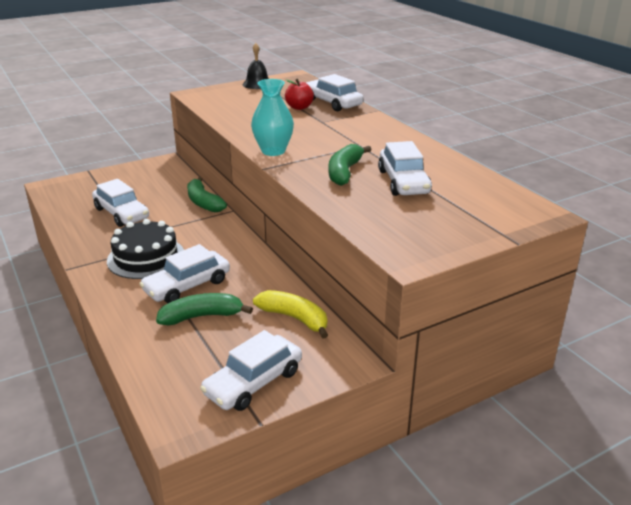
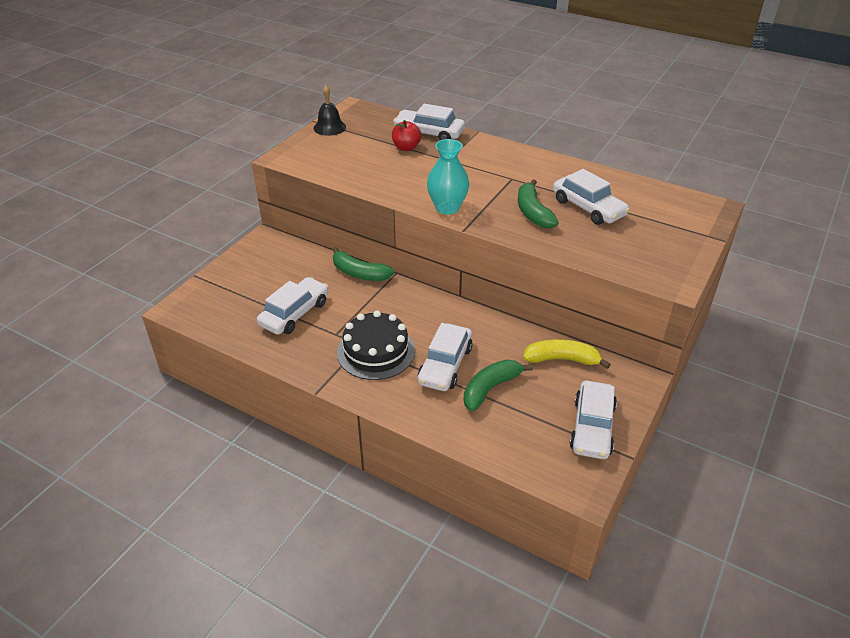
camera: 30 degrees left, 10 degrees up
white car [92,179,149,227] -> white car turned 75 degrees counterclockwise [257,277,328,335]

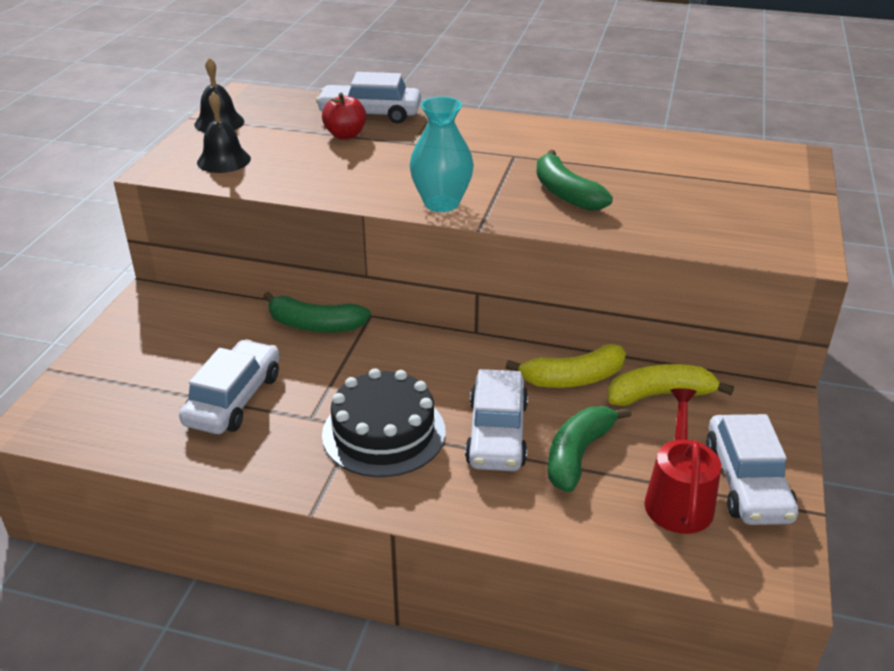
camera: 15 degrees left, 5 degrees down
white car [553,169,630,225] -> none
none -> black bell [197,92,251,173]
none -> yellow banana [506,344,626,388]
none -> red watering can [644,388,721,534]

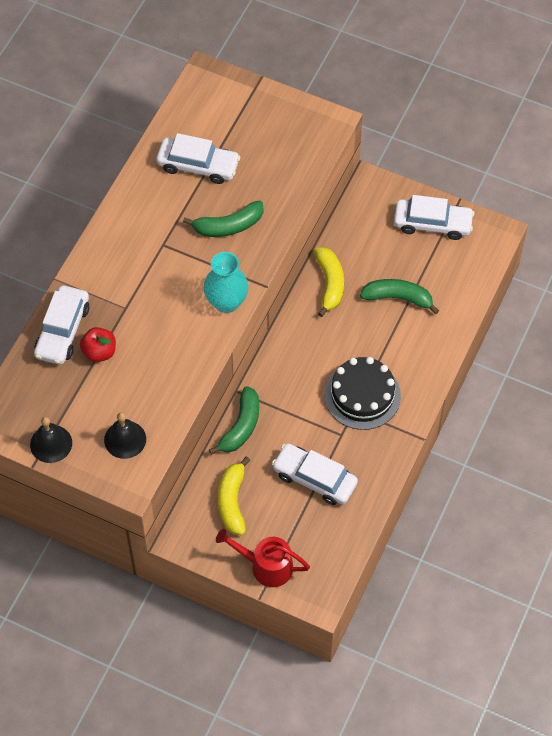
camera: 80 degrees left, 25 degrees up
white car [465,369,528,471] -> white car moved to [156,133,240,184]
green banana [548,406,631,492] -> green banana turned 150 degrees clockwise [360,279,439,314]
yellow banana [607,364,734,406] -> yellow banana moved to [218,456,250,535]
red watering can [644,388,721,534] -> red watering can moved to [216,529,310,587]

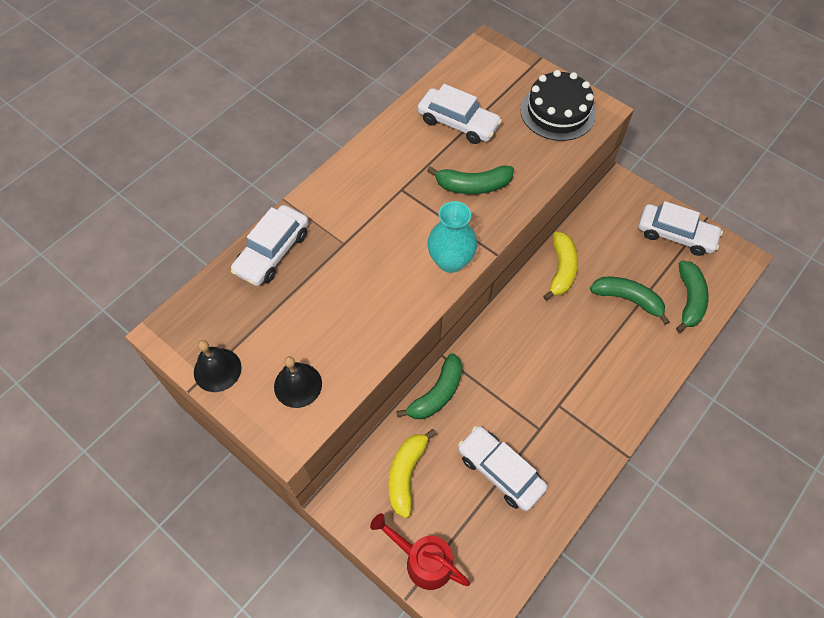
camera: 15 degrees right, 0 degrees up
red apple [80,327,116,362] -> none
black cake [324,357,401,430] -> black cake moved to [520,70,596,141]
none -> green banana [676,260,709,333]

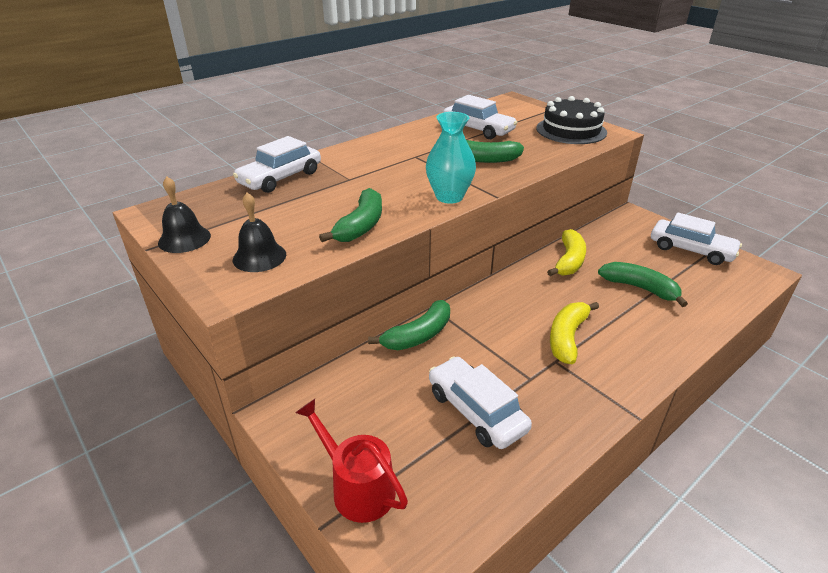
camera: 10 degrees right, 25 degrees down
yellow banana [388,429,437,519] -> yellow banana moved to [550,302,599,364]
green banana [676,260,709,333] -> green banana moved to [319,188,382,242]

